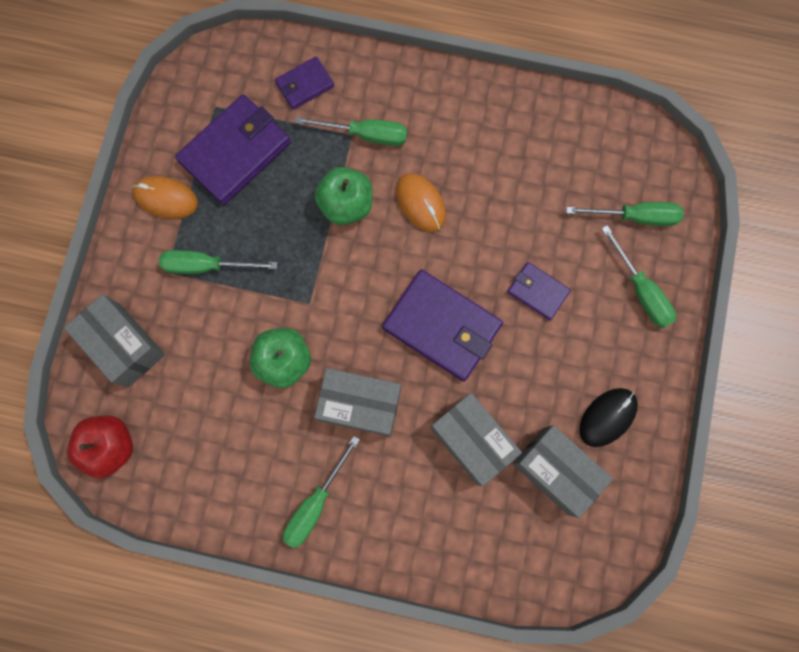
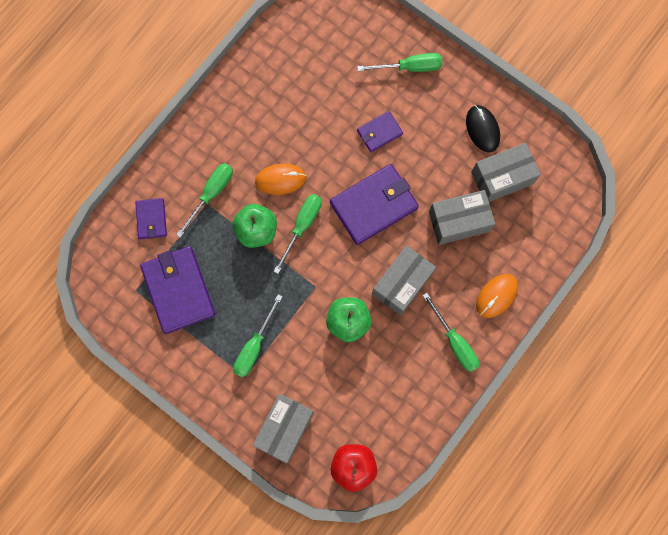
camera: 65 degrees left, 0 degrees up
grey box [64,294,165,387] -> grey box turned 45 degrees counterclockwise [253,394,314,463]
orange mouse [133,176,198,219] -> orange mouse moved to [476,274,518,318]
green screwdriver [566,202,684,226] -> green screwdriver moved to [274,194,322,274]

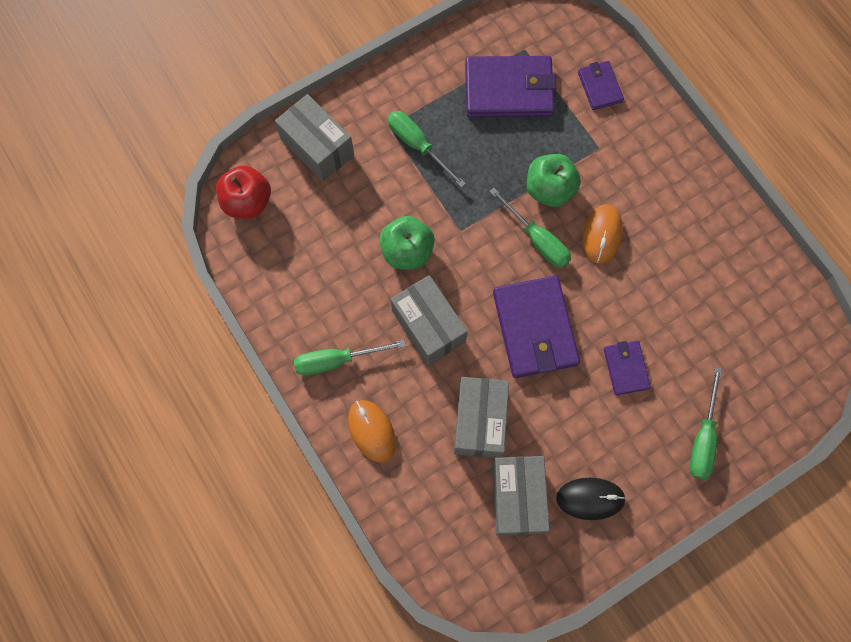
camera: 110 degrees right, 5 degrees down
purple wallet [135,198,167,239] -> purple wallet turned 60 degrees clockwise [578,61,624,110]
green screwdriver [176,163,233,238] -> none

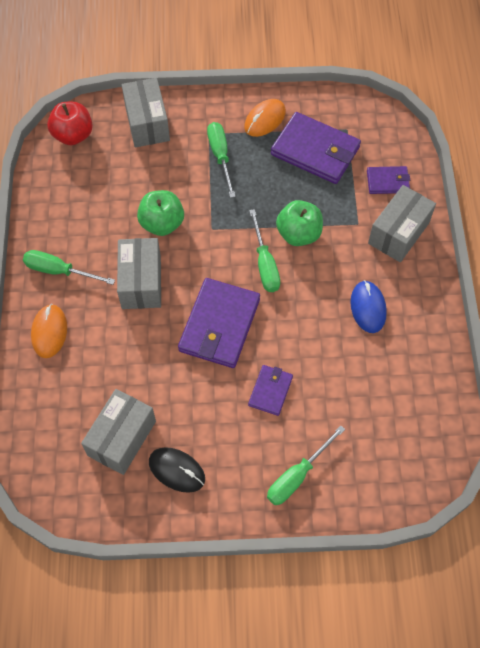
camera: 30 degrees right, 10 degrees down
grey box [454,377,509,458] -> grey box moved to [368,185,436,262]
purple wallet [578,61,624,110] -> purple wallet turned 75 degrees clockwise [367,166,410,194]
orange mouse [583,204,623,264] -> orange mouse moved to [244,99,286,137]
none -> blue mouse [350,280,387,333]

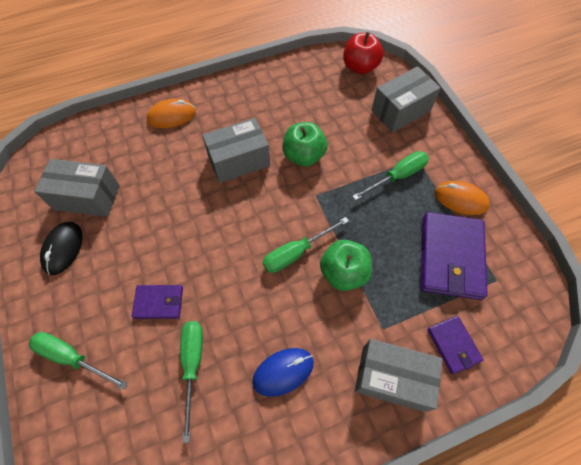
camera: 70 degrees right, 0 degrees up
green screwdriver [23,250,115,285] -> green screwdriver moved to [180,321,203,443]
purple wallet [178,278,260,368] -> none

